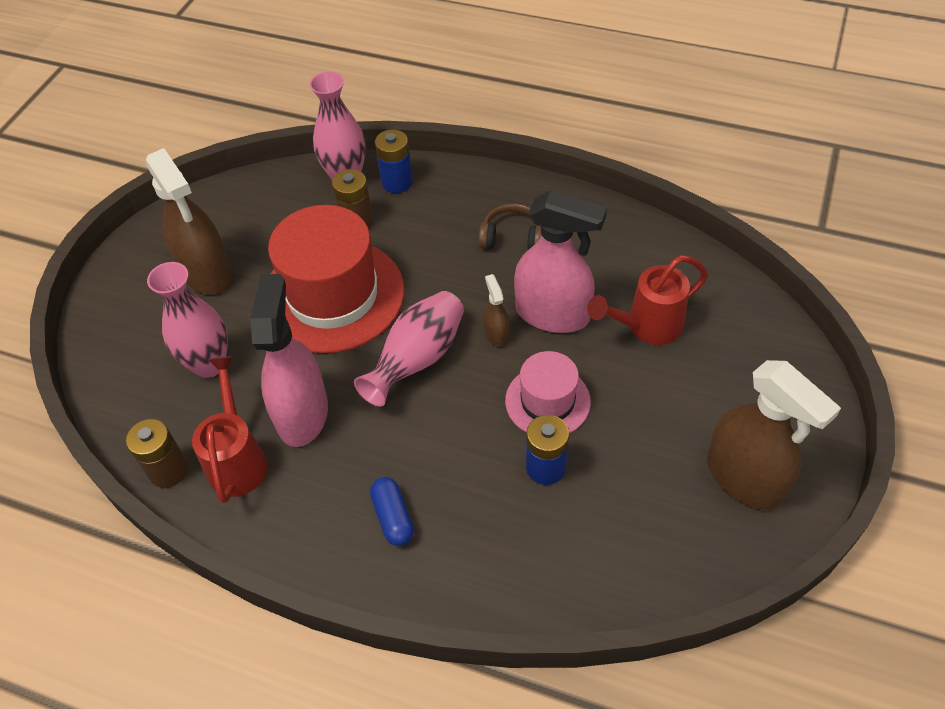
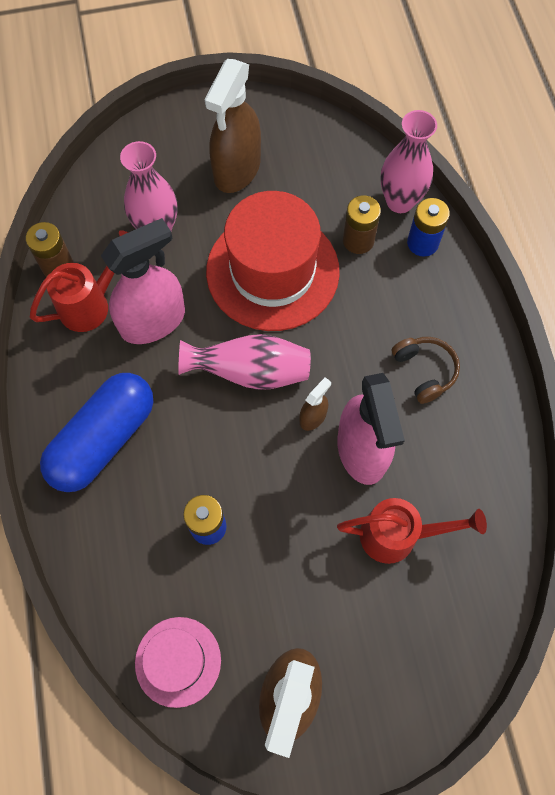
camera: 55 degrees right, 15 degrees up
blue capsule [370,477,414,546] -> blue capsule [40,373,153,492], size x2.14
pink hat [505,351,591,433] -> pink hat moved to [135,617,221,708]
red watering can [587,255,708,345] -> red watering can turned 150 degrees clockwise [337,498,487,564]

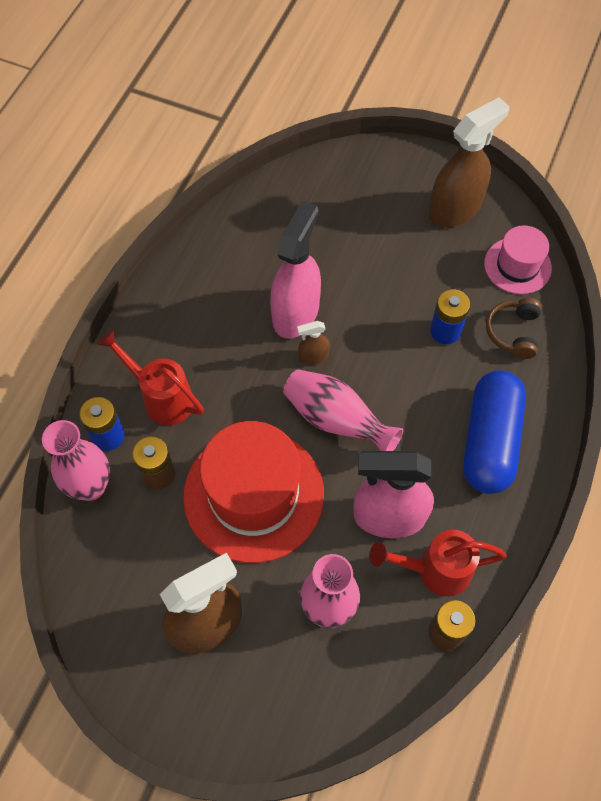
camera: 145 degrees left, 5 degrees down
blue capsule [40,373,153,492] -> blue capsule turned 60 degrees counterclockwise [463,370,526,494]
red watering can [337,498,487,564] -> red watering can moved to [97,329,204,425]
brown headphones [392,337,460,404] -> brown headphones moved to [486,298,542,359]

